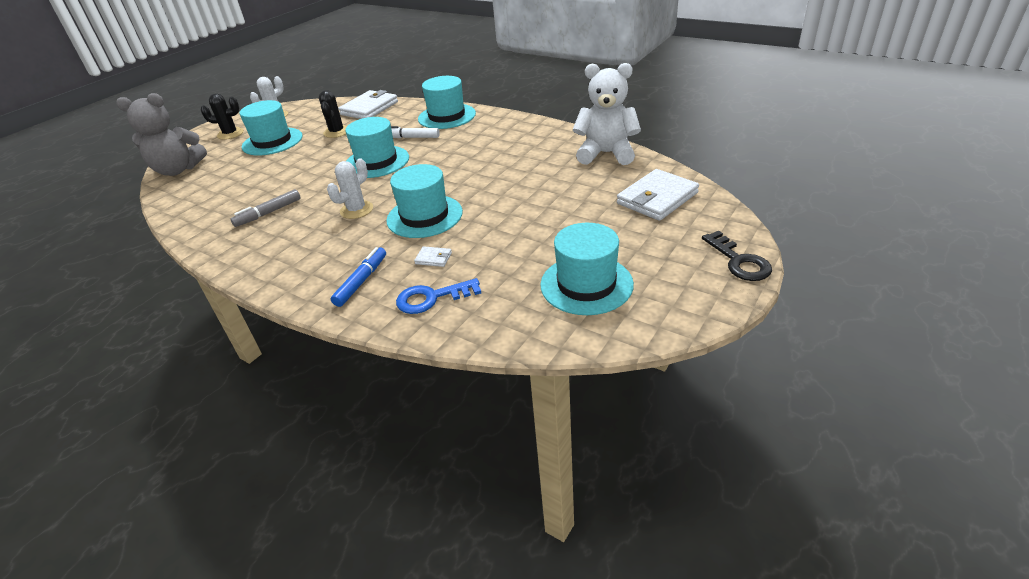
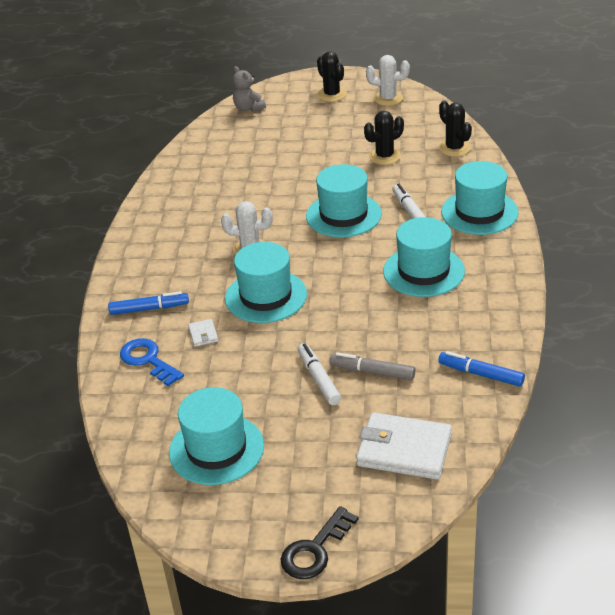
camera: 60 degrees right, 0 degrees up
grey teddy bear [116,93,207,176] -> grey teddy bear [233,66,266,112], size x0.54
grey marker [230,189,301,227] -> grey marker moved to [329,352,415,380]
turquoise hat [239,100,303,155] -> turquoise hat moved to [383,217,465,297]
white wallet [338,90,398,119] -> black cactus [439,100,472,157]
white teddy bear [573,63,641,165] -> blue marker [438,351,525,387]
none -> white marker [298,343,341,405]

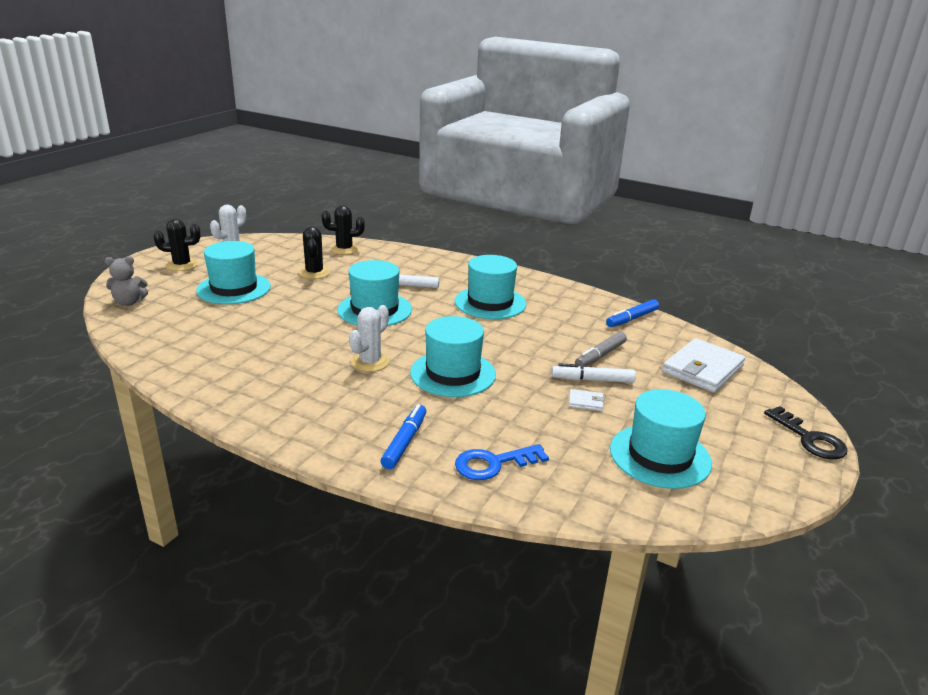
camera: 70 degrees left, 10 degrees down
white wallet [188,319,218,347] -> white wallet moved to [569,389,604,411]
turquoise hat [441,161,519,235] -> turquoise hat moved to [196,241,271,304]

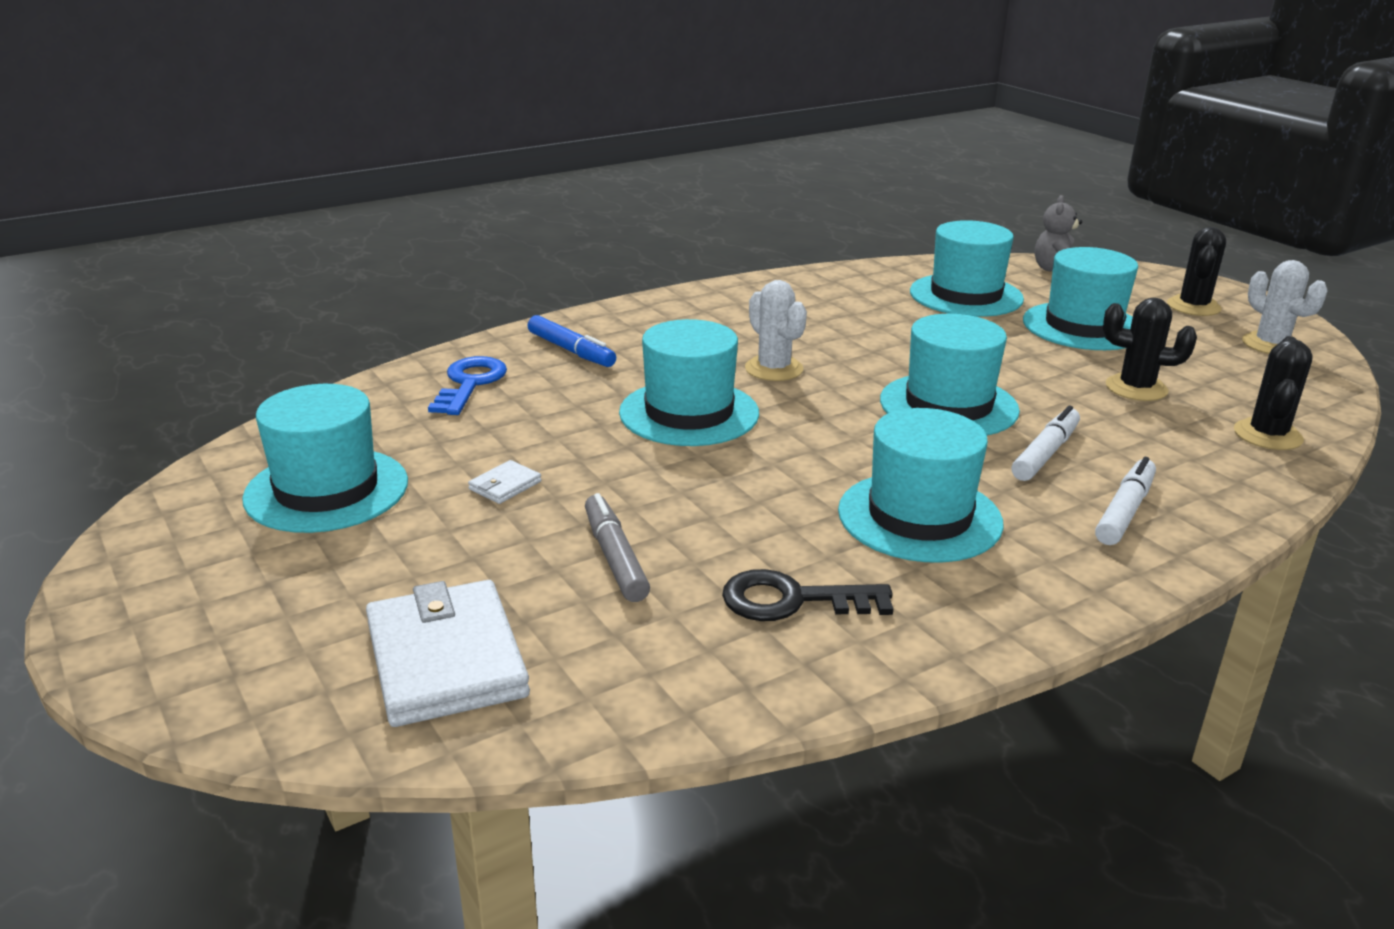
camera: 120 degrees right, 0 degrees up
white marker [551,363,636,383] -> white marker moved to [1095,457,1156,545]
blue marker [606,299,659,327] -> none
black key [764,406,847,459] -> black key moved to [722,569,893,621]
none -> turquoise hat [910,220,1024,317]

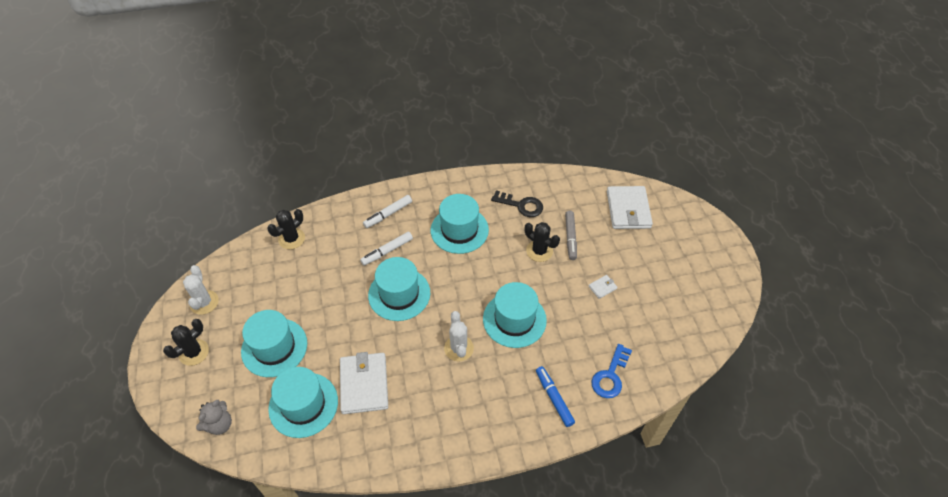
camera: 160 degrees left, 25 degrees up
turquoise hat [242,384,408,533] -> none
black cactus [1103,298,1197,401] -> black cactus moved to [525,222,560,262]
none -> white wallet [340,352,388,414]

